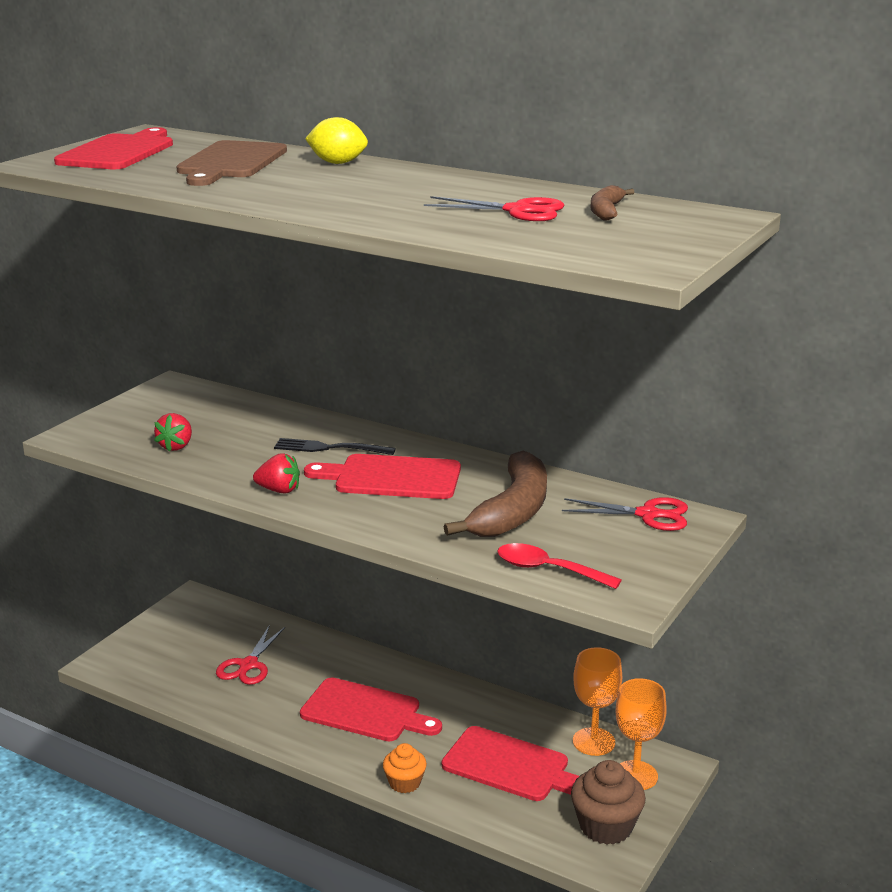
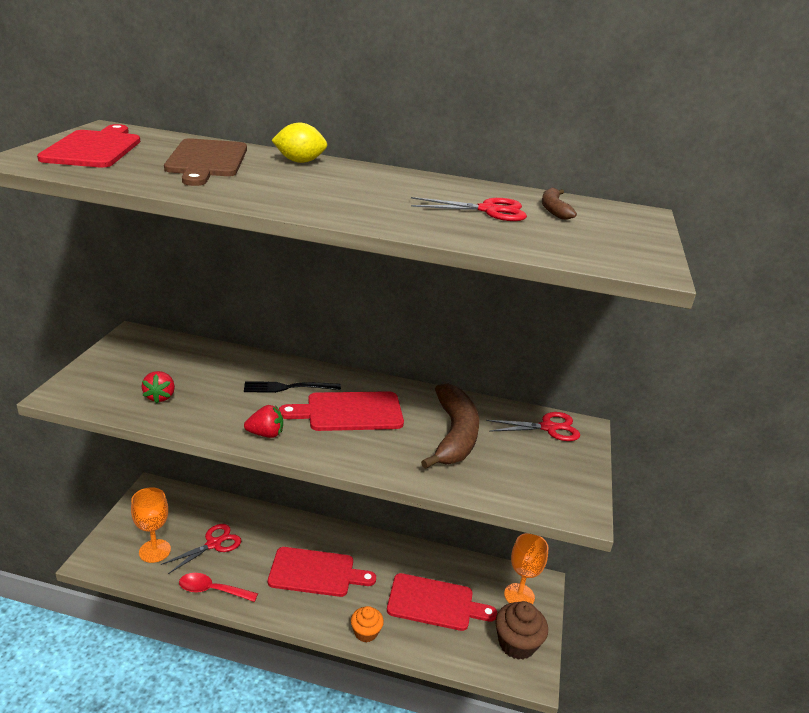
camera: 20 degrees left, 5 degrees up
red scissors [216,626,285,685] -> red scissors turned 135 degrees counterclockwise [161,524,241,574]
red spoon [497,543,622,589] -> red spoon moved to [179,573,258,602]
orange goblet [573,647,622,756] -> orange goblet moved to [131,487,171,563]

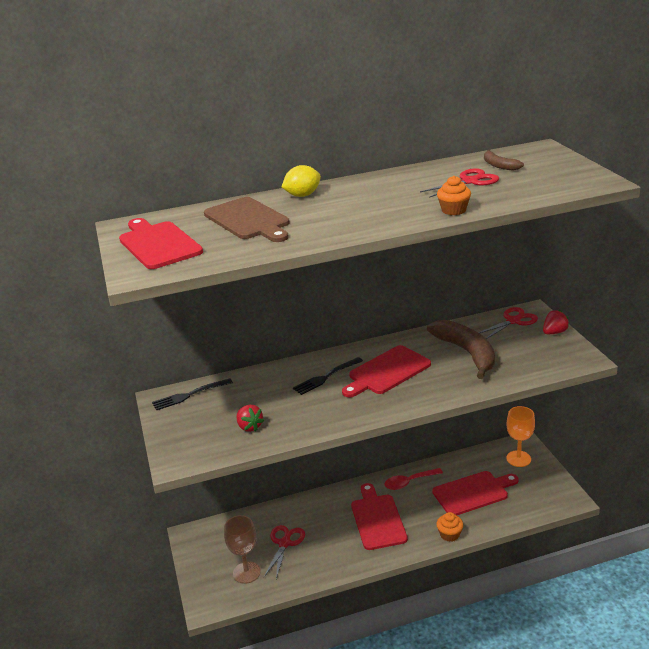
camera: 25 degrees left, 0 degrees up
orange goblet [131,487,171,563] -> brown goblet [224,515,261,584]
red spoon [179,573,258,602] -> red spoon moved to [384,468,443,490]
red strawberry [244,405,283,438] -> red strawberry moved to [543,310,570,334]
red cutting board [268,547,376,597] -> red cutting board turned 75 degrees counterclockwise [351,483,408,550]
brown cupcake [495,601,548,660] -> none
none -> black fork [152,378,233,410]
none -> orange cupcake [437,176,471,215]

